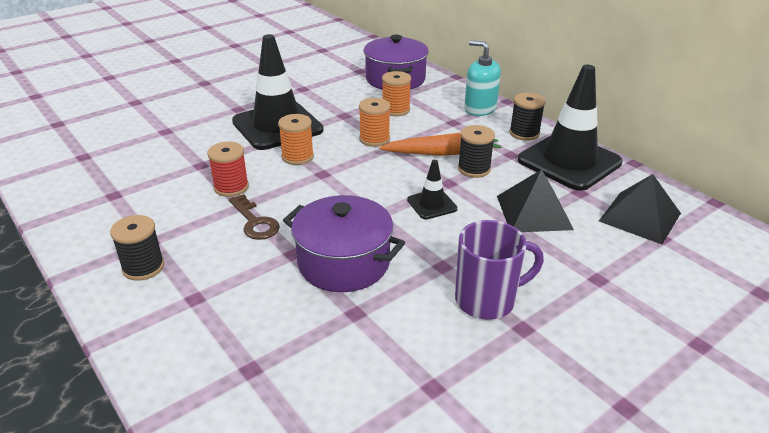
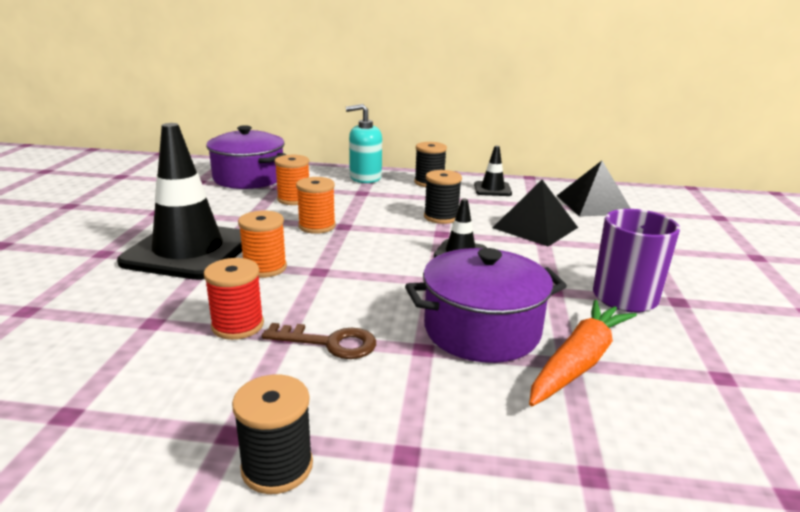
camera: 45 degrees left, 10 degrees down
orange carrot [379,133,501,156] -> orange carrot moved to [529,300,637,406]
black traffic cone [518,65,623,191] -> black traffic cone [474,146,512,196], size x0.46

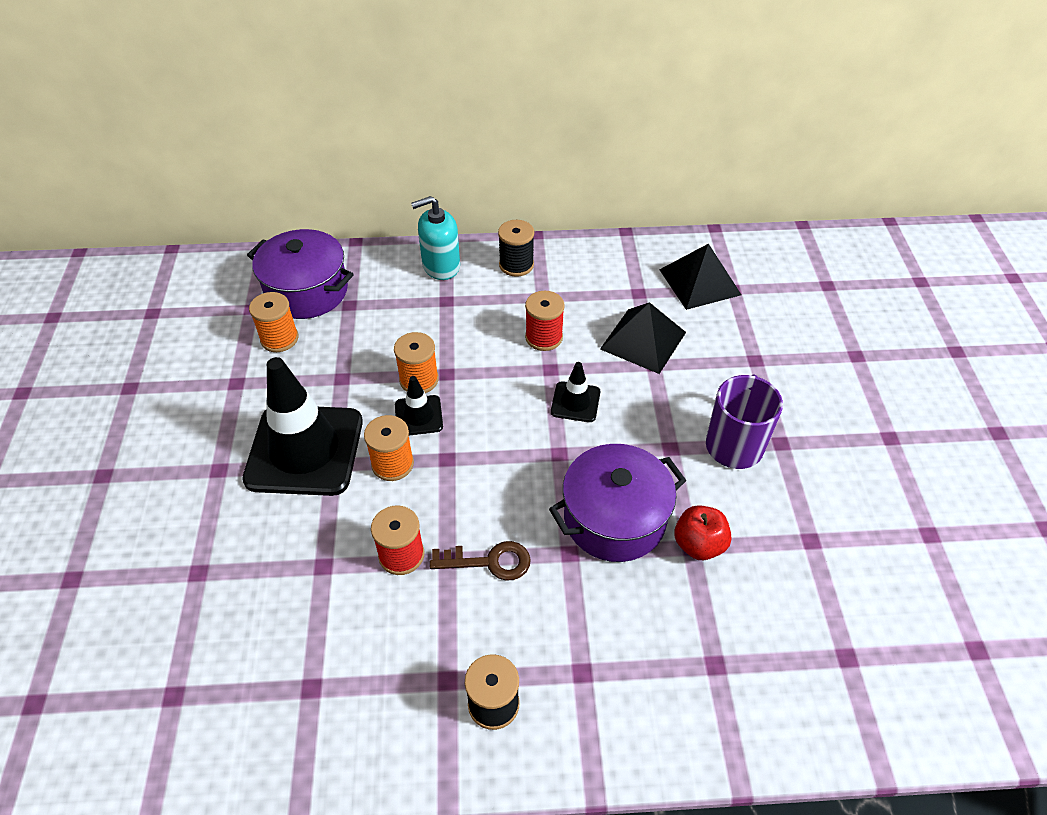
camera: 10 degrees left, 25 degrees up
orange spool [275,155,309,205] -> orange spool moved to [249,292,298,352]
black spool [424,170,462,224] -> red spool [525,291,565,351]
black traffic cone [474,146,512,196] -> black traffic cone moved to [395,376,443,435]
orange carrot [529,300,637,406] -> red apple [674,505,732,560]

